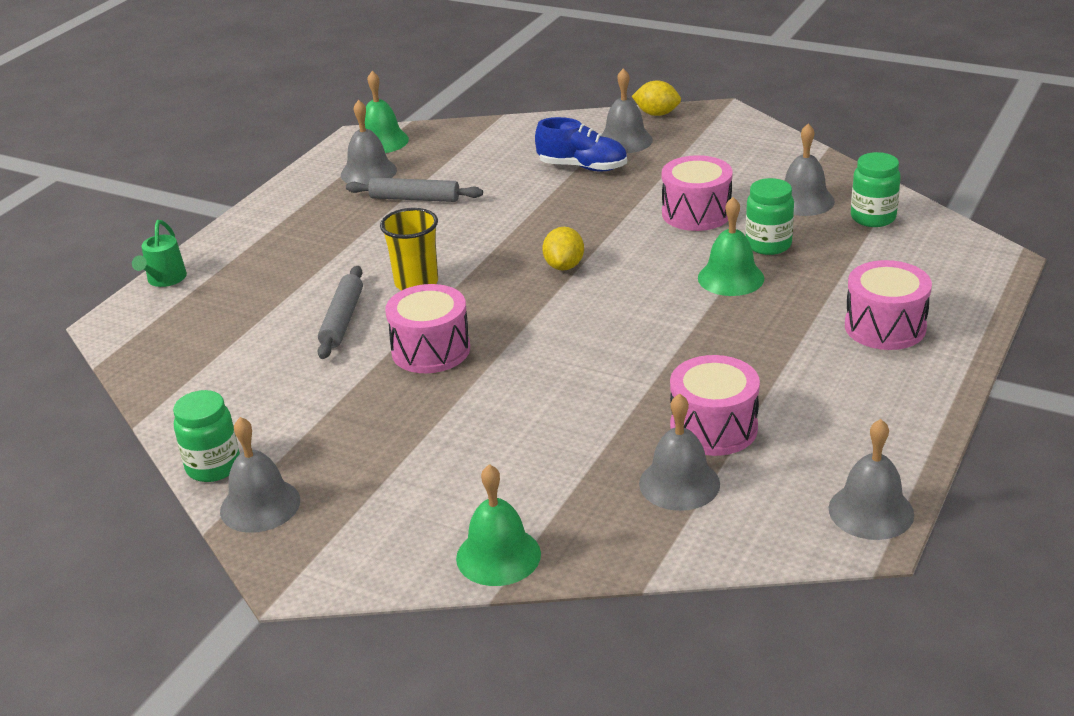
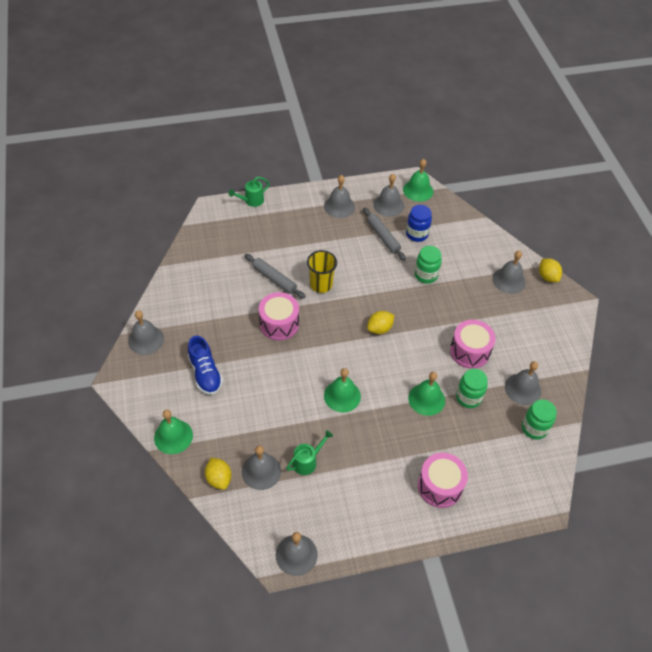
camera: 45 degrees right, 20 degrees up
green jar [173,390,240,482] -> green jar moved to [415,246,442,284]
grey rolling pin [317,266,363,359] -> grey rolling pin turned 75 degrees clockwise [244,254,305,299]
blue shoe [535,117,627,171] -> blue shoe moved to [188,335,223,395]
pink drum [670,355,760,456] -> green watering can [286,430,333,475]
none -> yellow lemon [205,458,232,490]
none -> grey bell [324,175,355,218]
none -> green bell [324,368,361,412]
none -> blue jar [406,205,432,242]

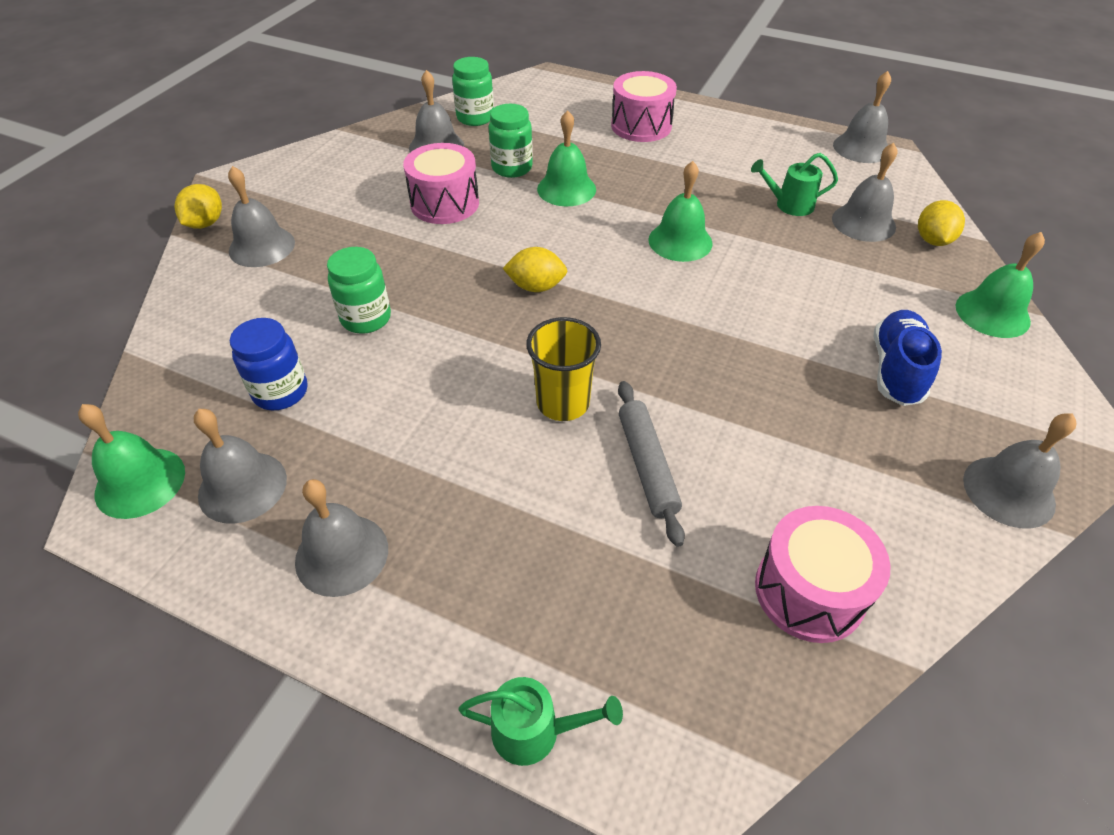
camera: 140 degrees left, 5 degrees down
pink drum [259,292,299,341] -> pink drum moved to [755,506,890,643]
grey rolling pin [363,208,406,261] -> none

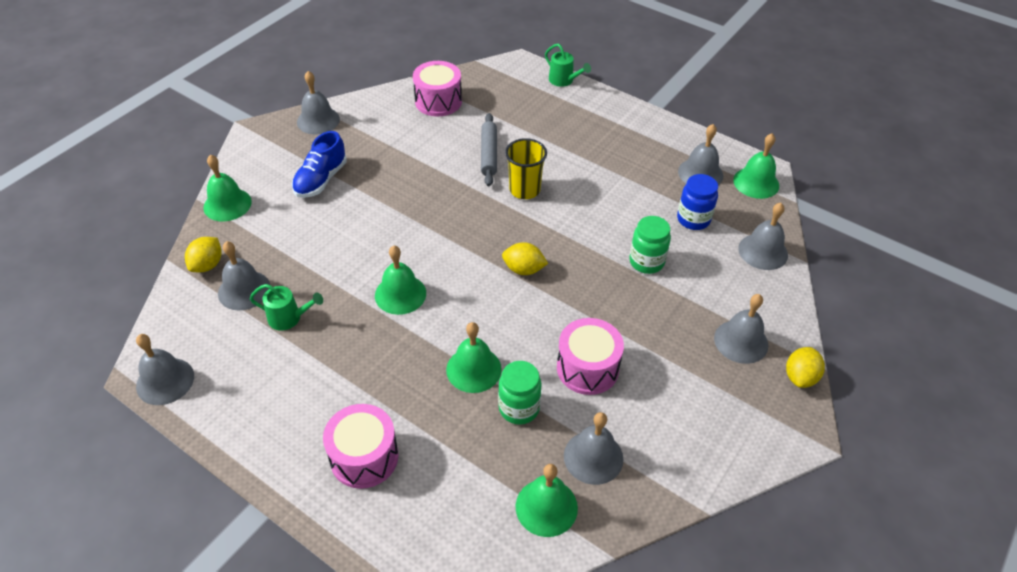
camera: 170 degrees left, 0 degrees up
grey bell [295,479,388,597] -> grey bell moved to [738,203,788,270]
green jar [452,57,494,126] -> green bell [516,464,578,537]
green watering can [458,677,623,766] -> green watering can turned 150 degrees counterclockwise [545,44,591,87]

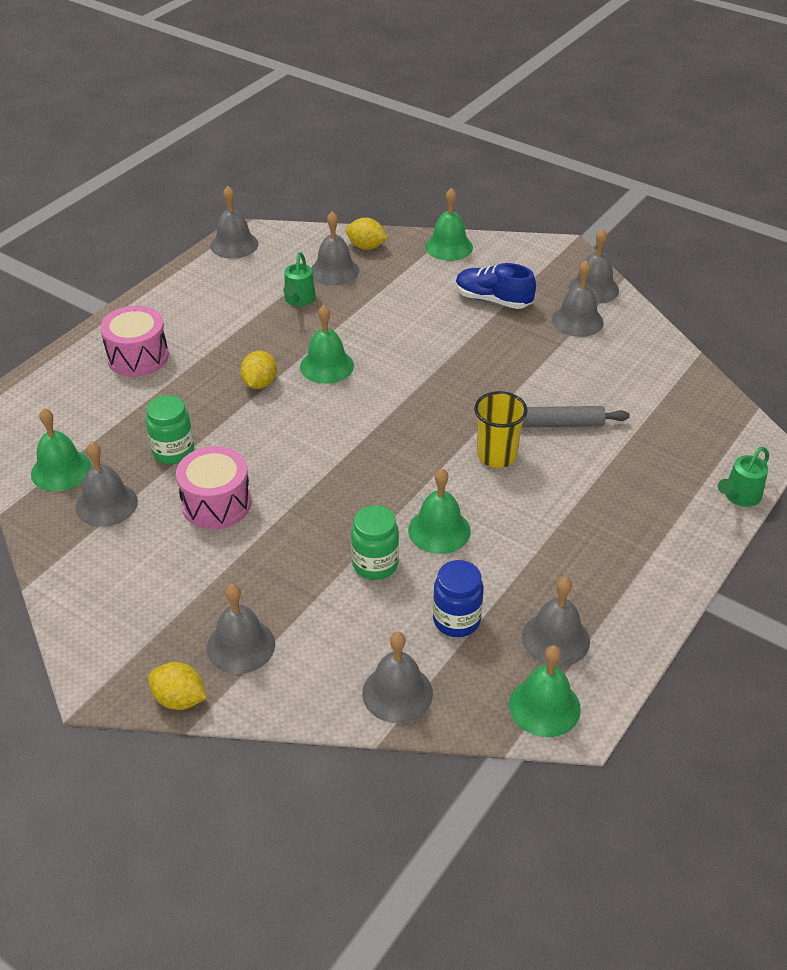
camera: 90 degrees right, 5 degrees down
pink drum [413,61,462,116] -> none
green bell [446,322,502,393] -> green bell moved to [408,468,471,554]
yellow lemon [502,242,548,275] -> yellow lemon moved to [240,351,277,389]
none -> grey bell [552,260,604,337]

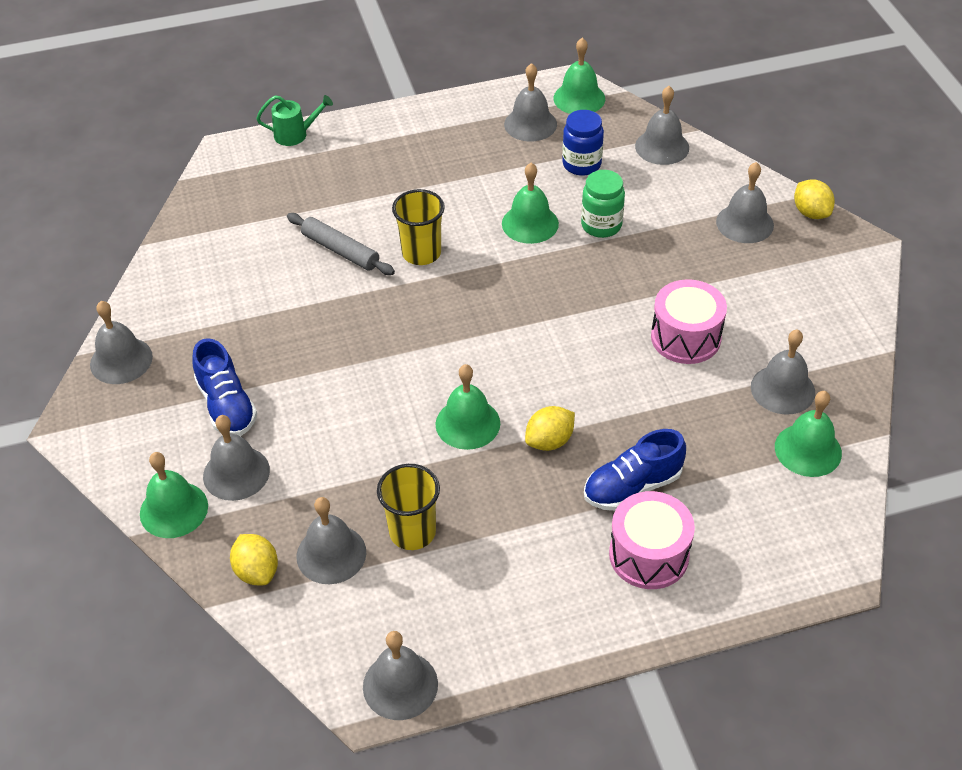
camera: 140 degrees left, 5 degrees up
green jar [146,395,194,464] -> none
green watering can [283,252,316,306] -> yellow cup [377,464,440,550]
grey bell [552,260,604,337] -> grey bell moved to [203,415,270,501]
none -> blue shoe [584,429,686,511]

